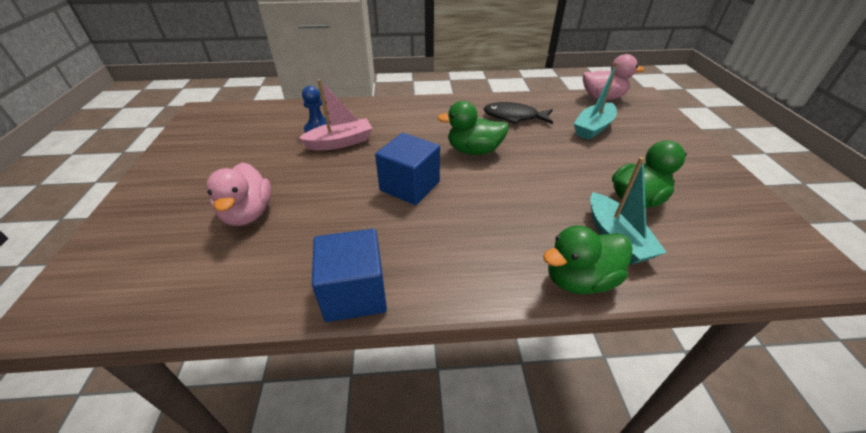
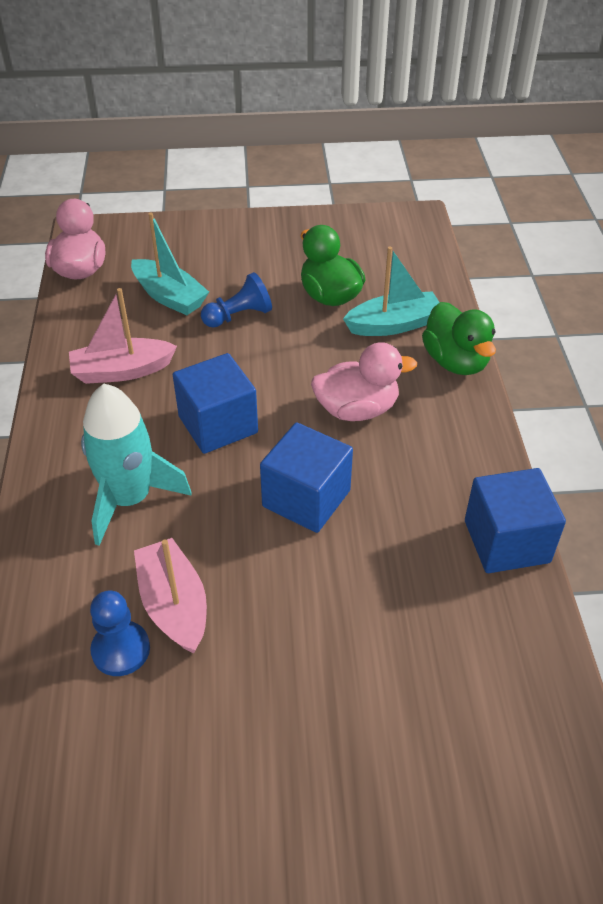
camera: 90 degrees left, 5 degrees up
pink duck [206,162,271,226] -> pink duck moved to [311,342,417,421]
green duck [437,101,509,155] -> blue cube [173,353,258,454]
black fish [483,102,553,124] -> pink boat [69,288,177,384]
none -> turquoise rocket [81,384,192,546]
none -> blue pawn [201,272,272,328]

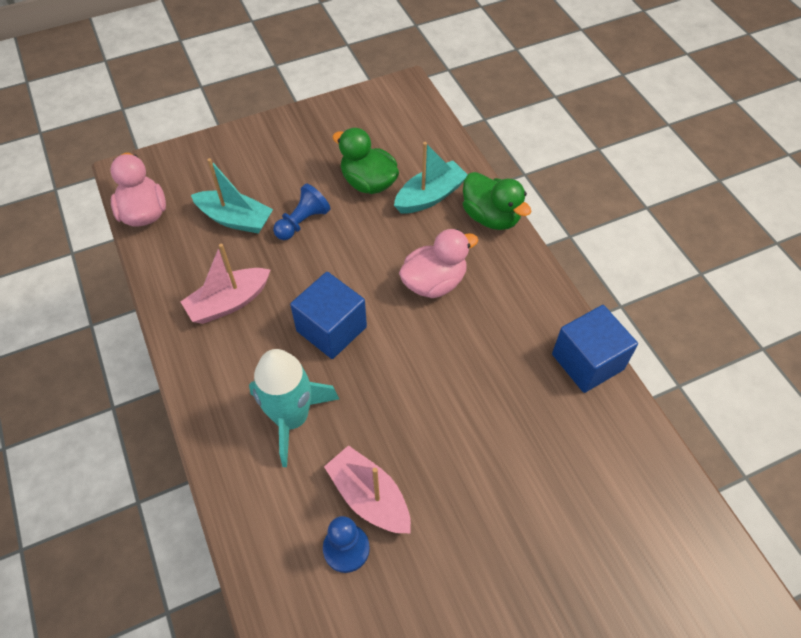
camera: 20 degrees left, 10 degrees up
blue cube [260,422,353,533] -> none

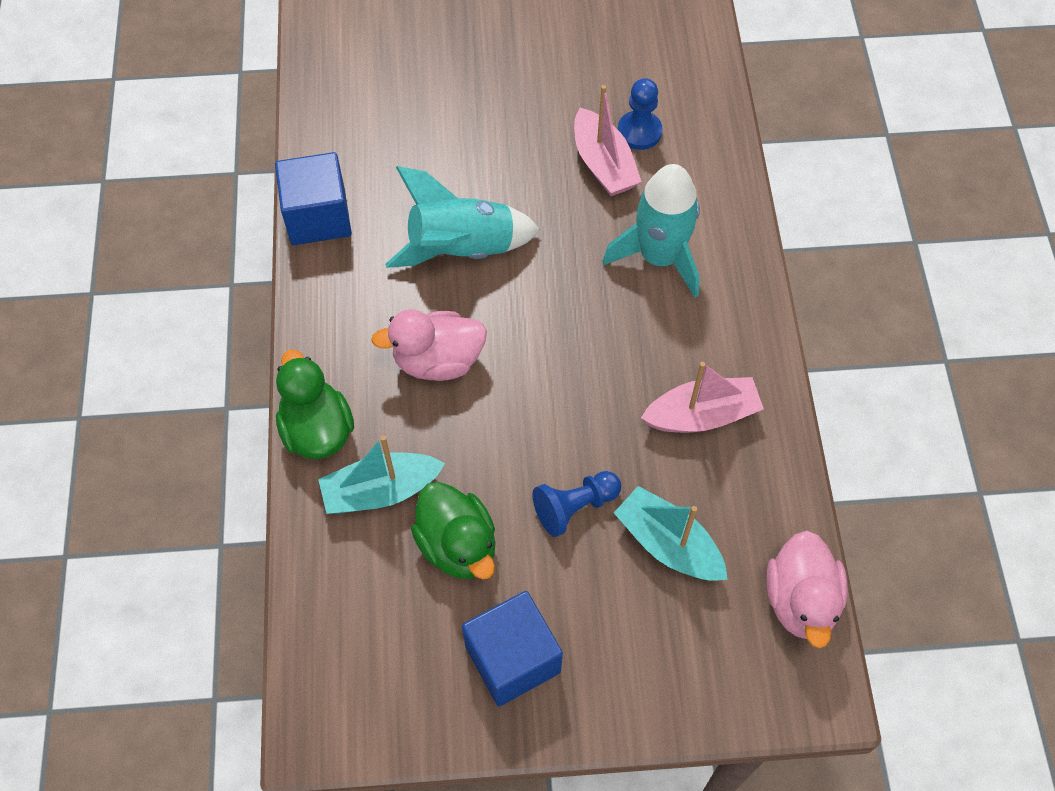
camera: 160 degrees left, 5 degrees up
blue cube [290,272,367,359] -> blue cube moved to [462,591,563,706]
none -> turquoise rocket [385,166,540,268]

